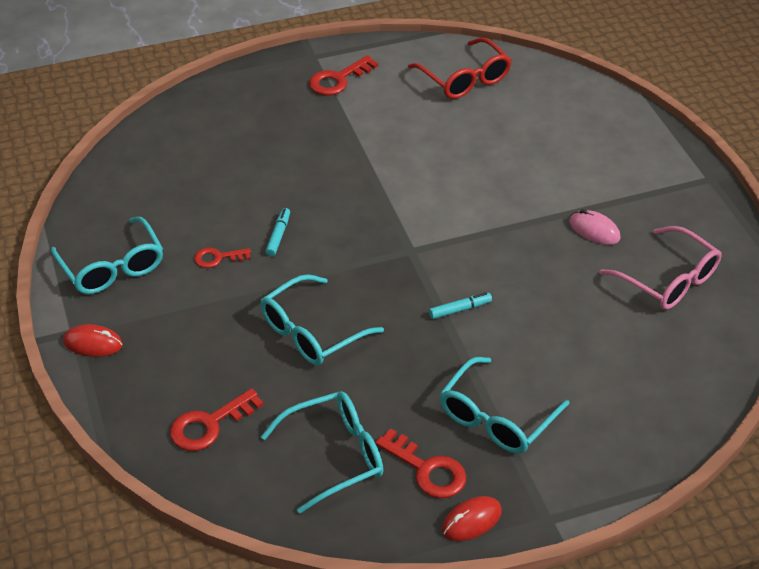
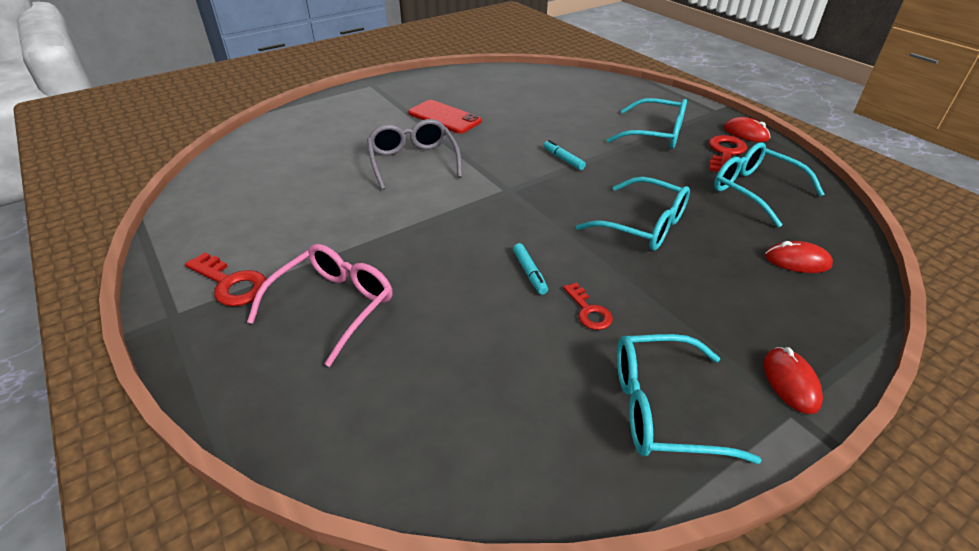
camera: 105 degrees left, 5 degrees down
turquoise glasses [51,217,163,294] -> turquoise glasses turned 135 degrees counterclockwise [617,334,762,464]
red key [170,388,264,451] -> red mouse [765,241,833,273]
turquoise marker [265,208,290,256] -> turquoise marker turned 105 degrees counterclockwise [513,243,548,295]
red glasses [408,38,512,99] -> none
pink mouse [569,209,621,245] -> red phone [408,100,482,134]
pink glasses [599,226,722,310] -> pink glasses moved to [247,244,393,367]
none -> grey glasses [367,119,462,190]

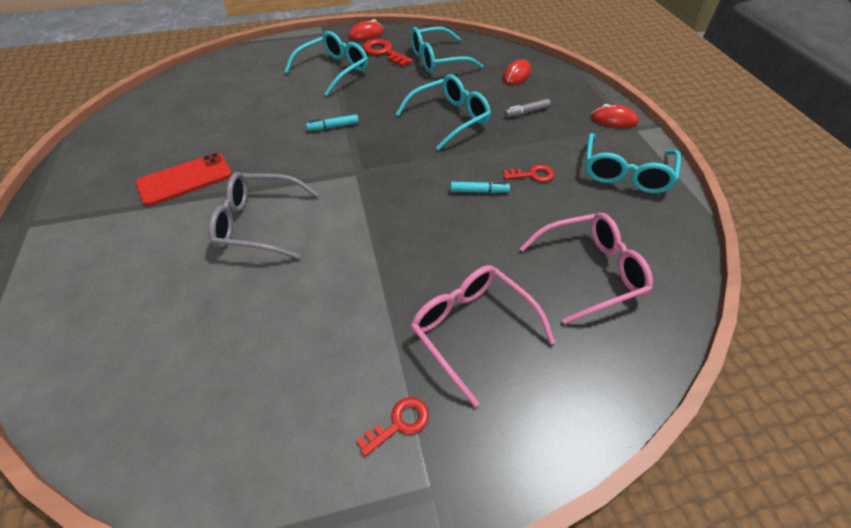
camera: 70 degrees left, 10 degrees up
red key [185,252,267,306] -> red key [356,397,429,457], size x0.64
none -> grey marker [504,99,551,117]
none -> pink glasses [520,213,653,324]

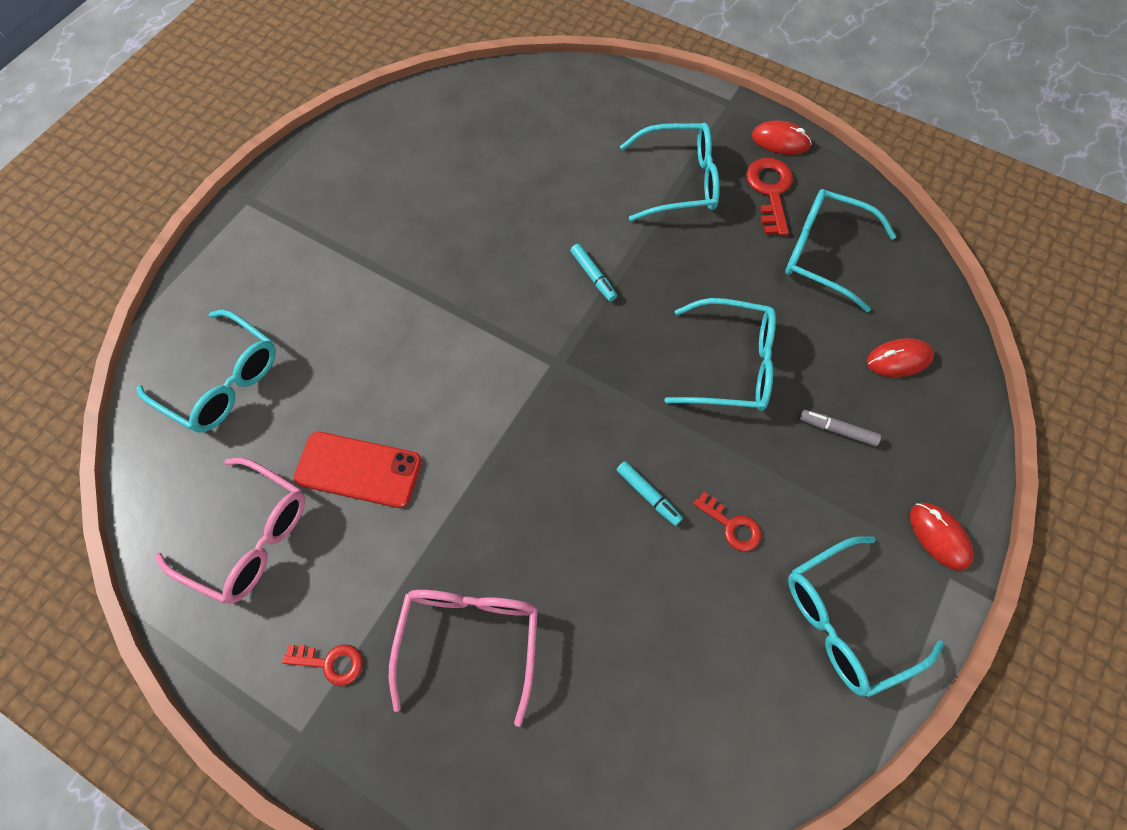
camera: 45 degrees right, 15 degrees up
red phone [136,153,232,206] -> red phone moved to [294,431,422,508]
grey glasses [208,172,318,259] -> none
turquoise marker [306,114,359,131] -> turquoise marker turned 150 degrees counterclockwise [570,244,617,302]
pink glasses [520,213,653,324] -> pink glasses moved to [155,458,305,604]
none -> turquoise glasses [136,310,276,433]

